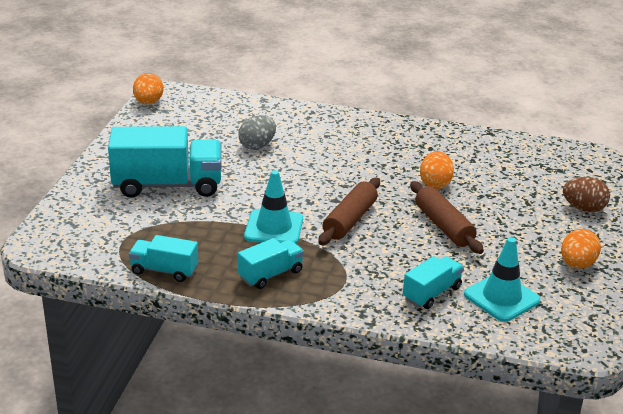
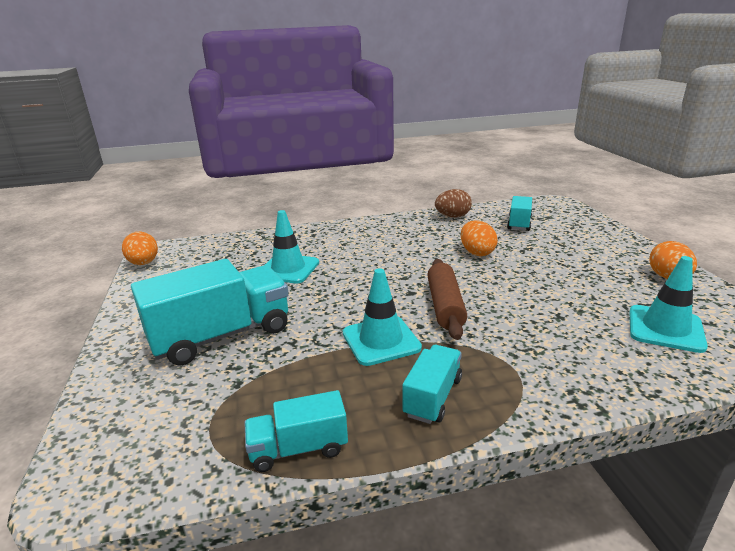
camera: 25 degrees left, 5 degrees down
grey egg [238,115,276,150] -> turquoise traffic cone [265,210,319,283]
turquoise truck [403,256,464,309] -> turquoise truck moved to [507,196,532,231]
brown rolling pin [410,181,484,254] -> none
brown egg [563,177,610,212] -> brown egg moved to [435,189,472,218]

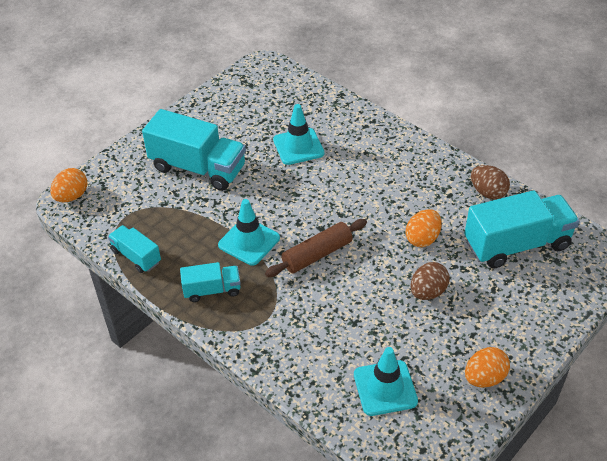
camera: 55 degrees right, 20 degrees up
orange egg [122,232,158,265] -> orange egg moved to [50,168,87,202]
turquoise truck [507,196,532,231] -> turquoise truck [464,190,580,269], size x1.88
none -> brown egg [410,262,450,300]

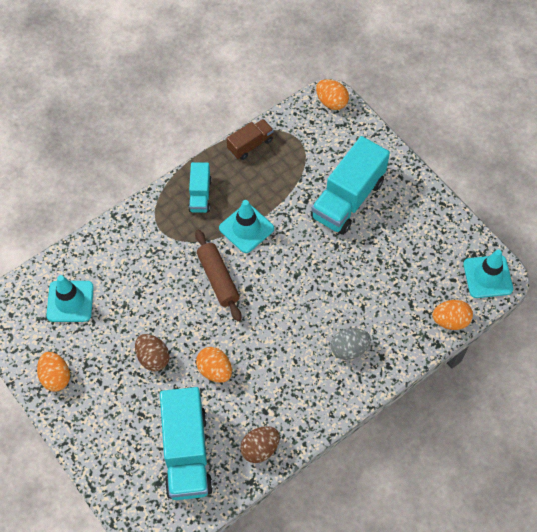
camera: 100 degrees right, 15 degrees up
turquoise truck [108,225,161,273] -> brown truck [227,119,274,160]
turquoise traffic cone [273,104,325,165] -> turquoise traffic cone moved to [463,250,513,298]
none -> grey egg [331,328,371,360]
none -> orange egg [432,300,473,330]

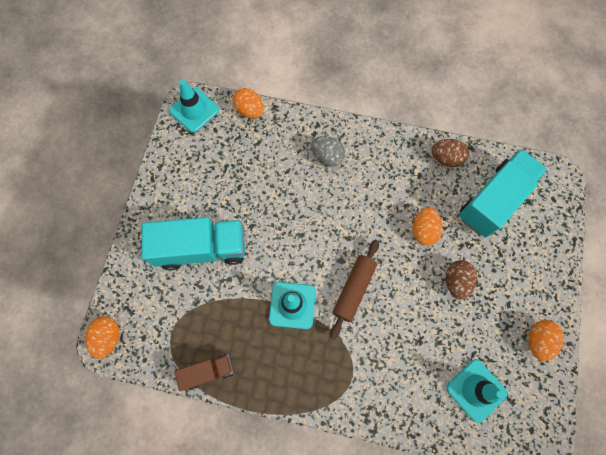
camera: 130 degrees left, 10 degrees up
turquoise truck [188,162,212,213] -> none
brown truck [227,119,274,160] -> brown truck turned 150 degrees clockwise [175,354,234,391]

